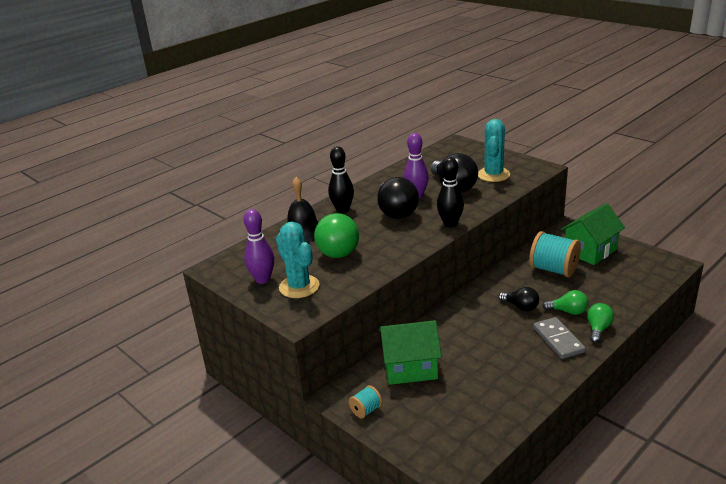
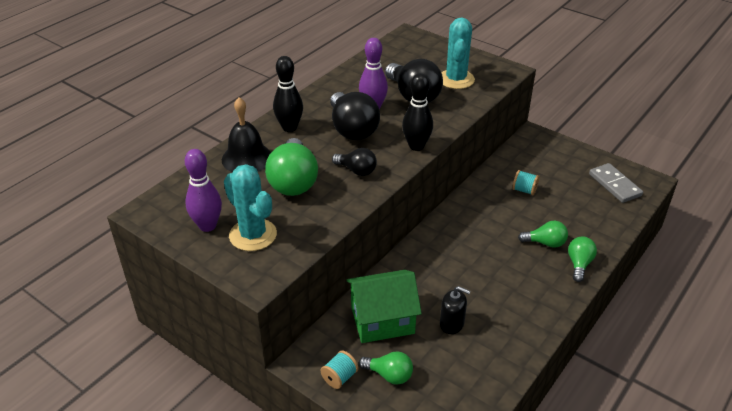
camera: 10 degrees left, 10 degrees up
black light bulb [498,287,539,311] -> black light bulb moved to [332,148,377,176]
turquoise spool [529,231,581,277] -> turquoise spool [512,170,540,195], size x0.50
grey domino [533,317,586,359] -> grey domino moved to [589,163,643,203]
green house [561,203,625,265] -> none
none -> green light bulb [359,351,413,385]
none -> black soap dispenser [440,286,470,334]

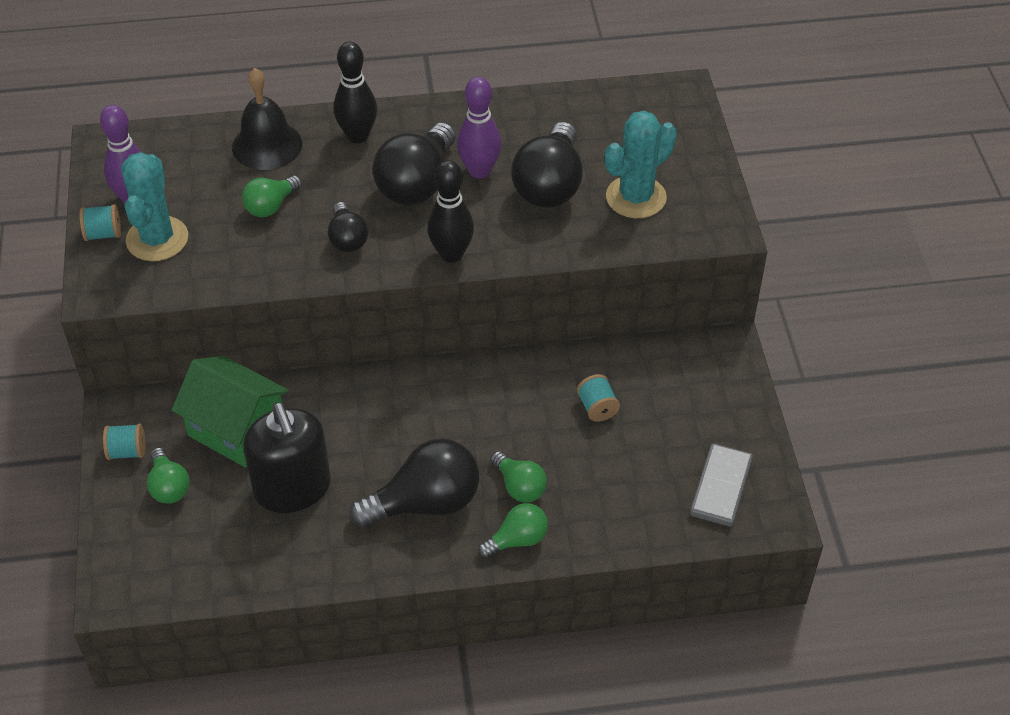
camera: 45 degrees right, 10 degrees up
green light bulb [265,138,318,196] -> green light bulb [242,175,302,217], size x0.55
black soap dispenser [440,286,470,334] -> black soap dispenser [243,402,331,513], size x1.89
none -> turquoise spool [79,204,121,241]
none -> black light bulb [349,438,479,528]

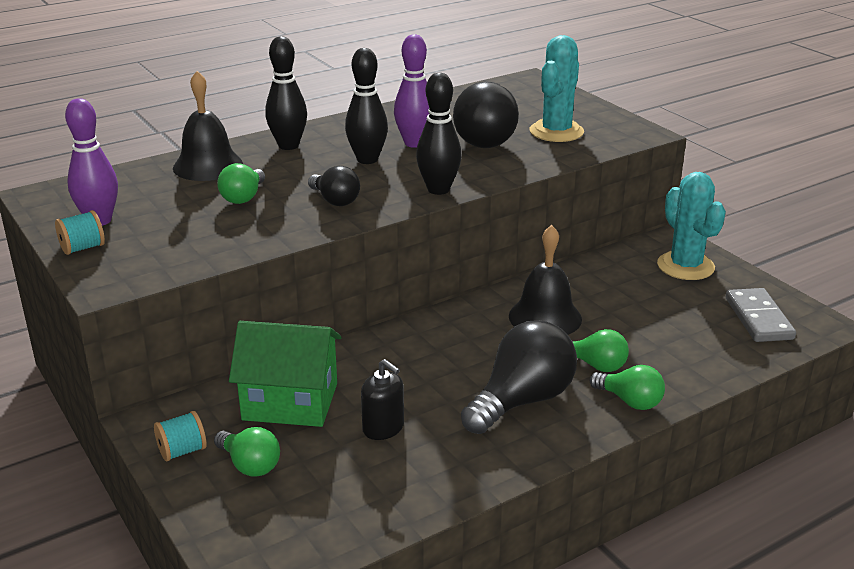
camera: 25 degrees left, 20 degrees down
turquoise cactus [121,152,188,261] -> turquoise cactus moved to [657,172,726,280]
black soap dispenser [243,402,331,513] -> black soap dispenser [361,359,404,440], size x0.53
black light bulb [372,123,456,205] -> black bowling pin [345,48,388,164]
green light bulb [478,503,548,558] -> green light bulb turned 90 degrees clockwise [590,365,665,410]
turquoise spool [577,374,620,422] -> none
none -> black bell [509,225,582,335]

